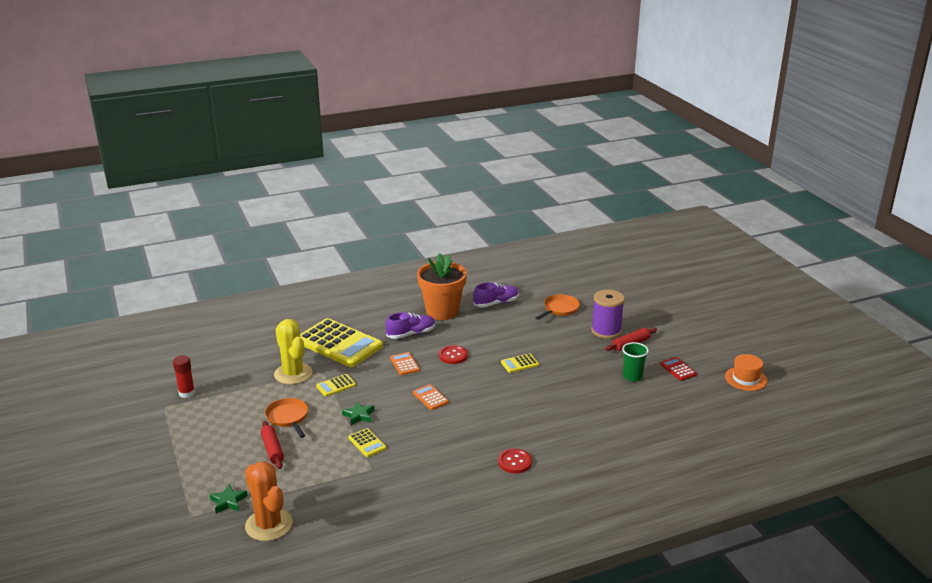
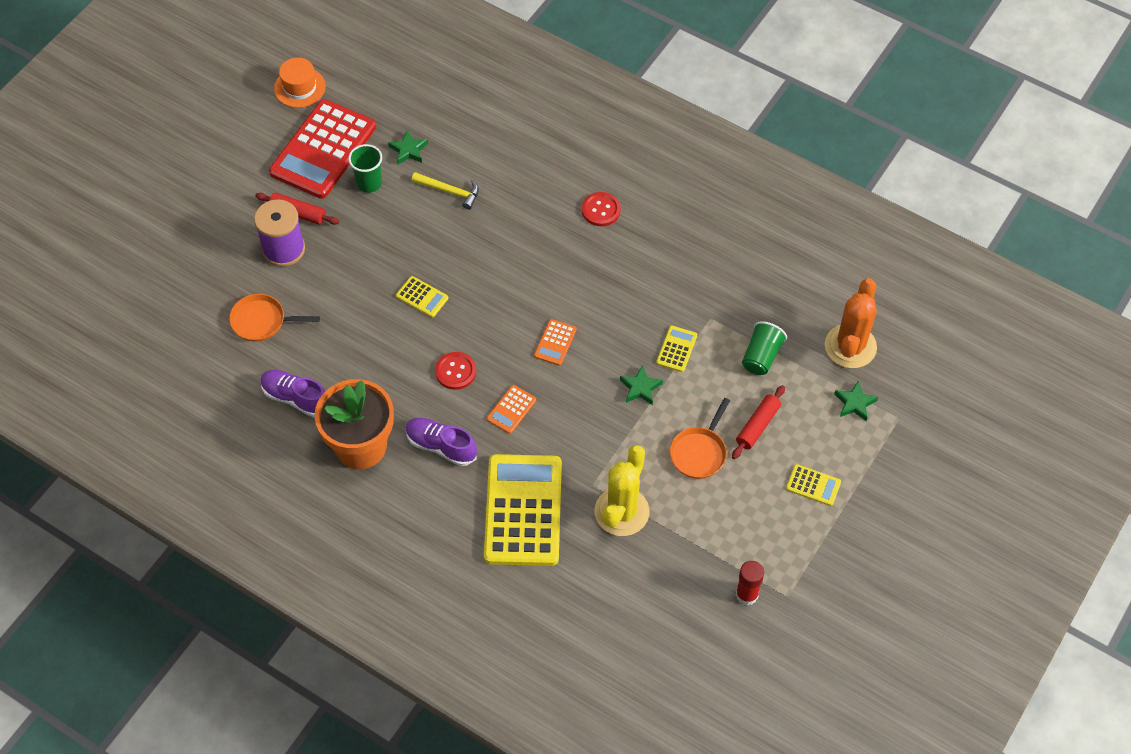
camera: 125 degrees left, 30 degrees up
yellow calculator [316,374,356,397] -> yellow calculator moved to [786,464,841,506]
red calculator [660,357,697,381] -> red calculator [269,99,376,199], size x2.39
none -> green star [388,130,428,164]
none -> yellow hammer [412,172,479,210]
none -> green cup [742,321,787,375]

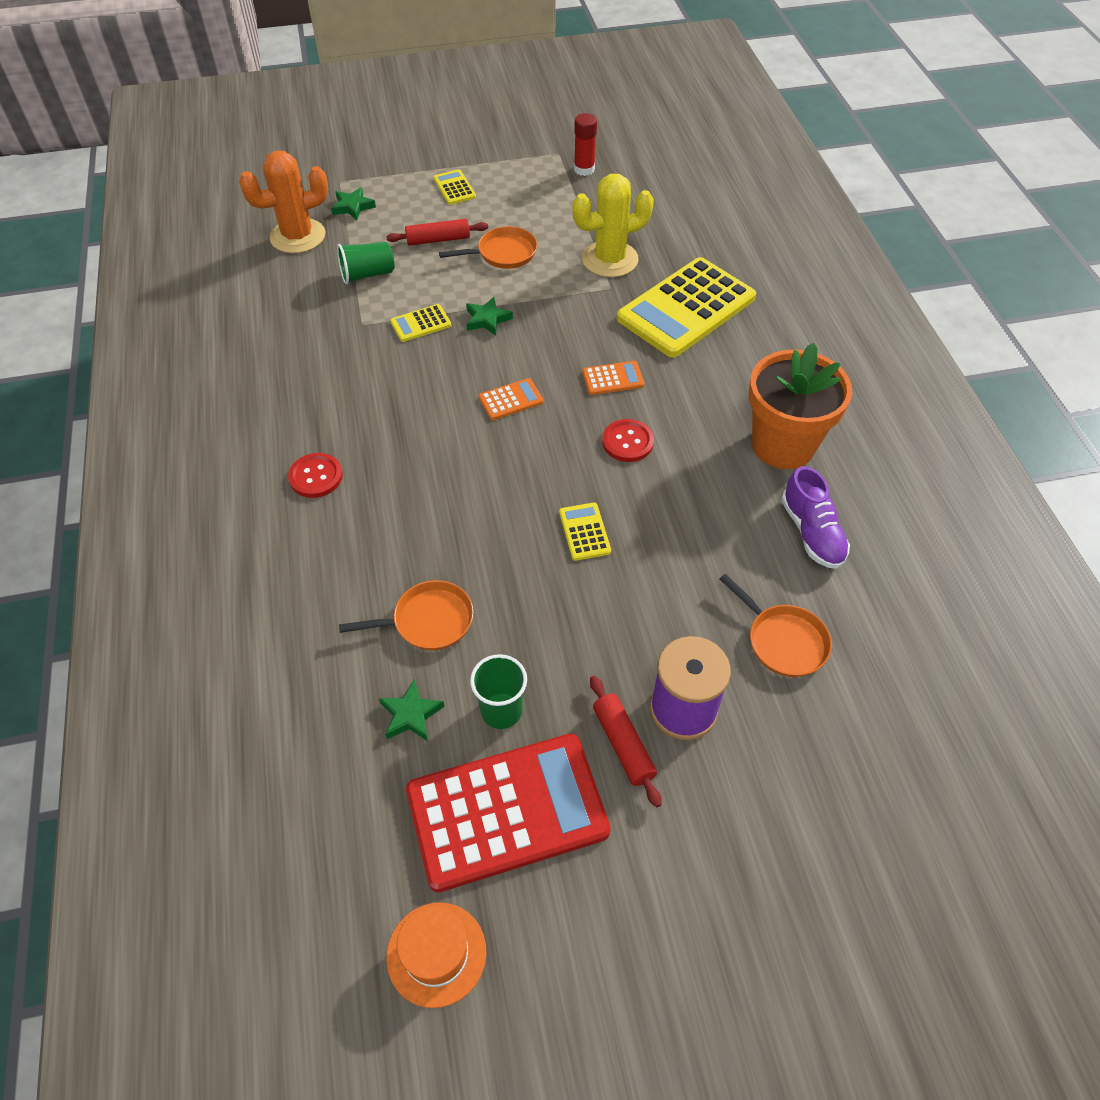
camera: 135 degrees left, 5 degrees down
purple shoe [406,418,477,466] -> none
yellow hammer [412,172,479,210] -> orange pan [339,580,474,651]

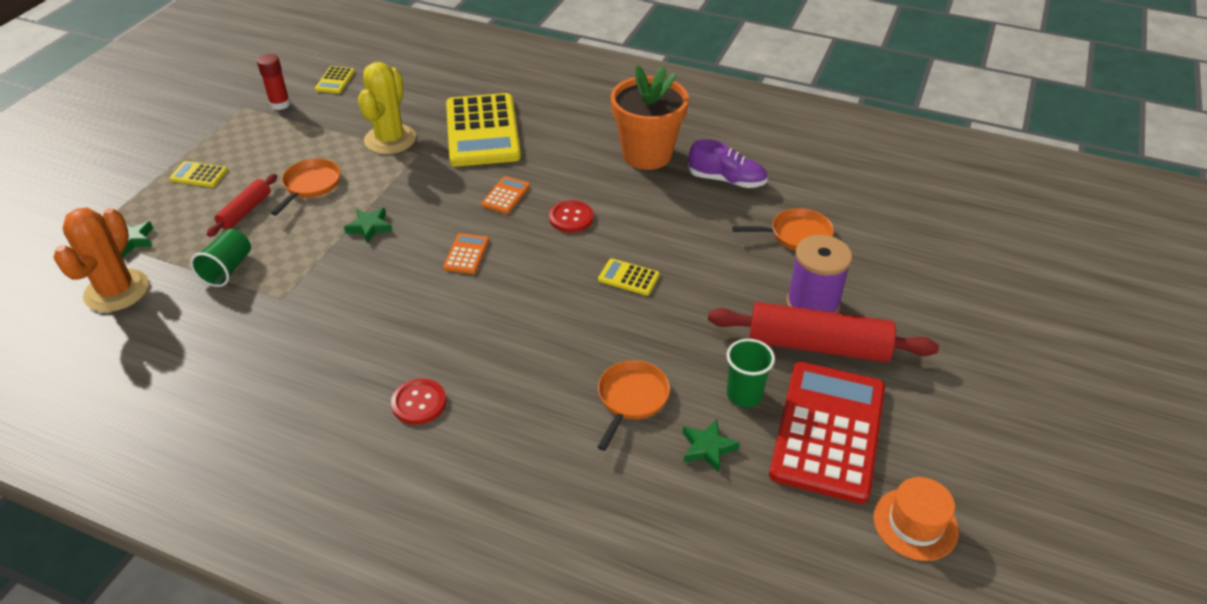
camera: 55 degrees left, 10 degrees down
yellow calculator [390,304,451,342] -> yellow calculator moved to [315,66,355,94]
red rolling pin [590,676,662,807] -> red rolling pin [708,302,939,363], size x1.88

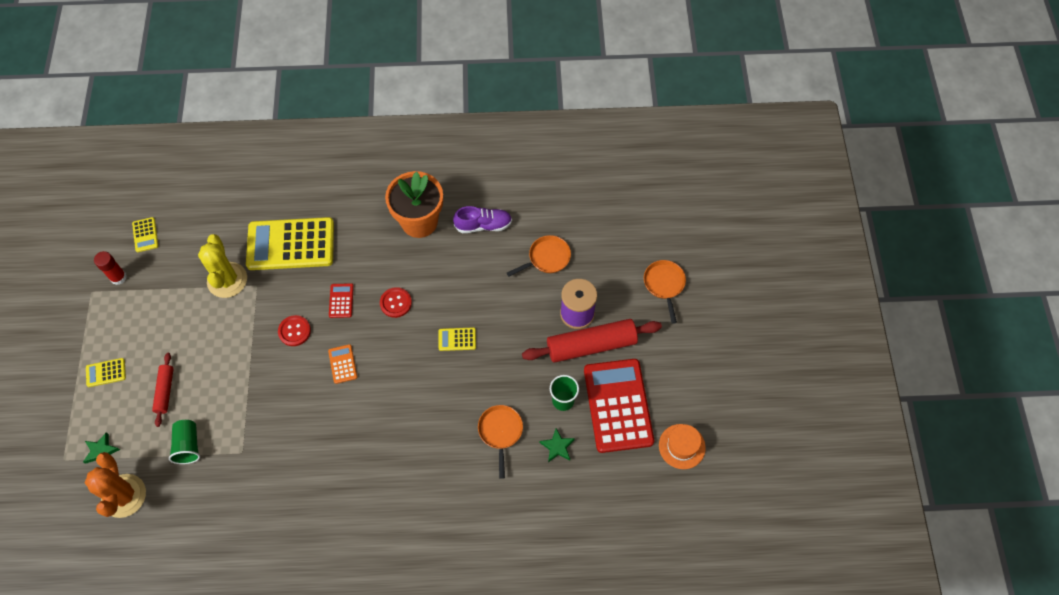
camera: 25 degrees left, 20 degrees up
orange pan [271,159,341,216] -> orange pan moved to [644,260,686,324]
green star [344,208,392,243] -> none
red button [391,379,446,425] -> red button moved to [278,315,311,346]
yellow calculator [446,93,521,167] -> yellow calculator turned 120 degrees clockwise [246,217,334,270]
orange calculator [481,176,530,214] -> red calculator [329,283,354,318]

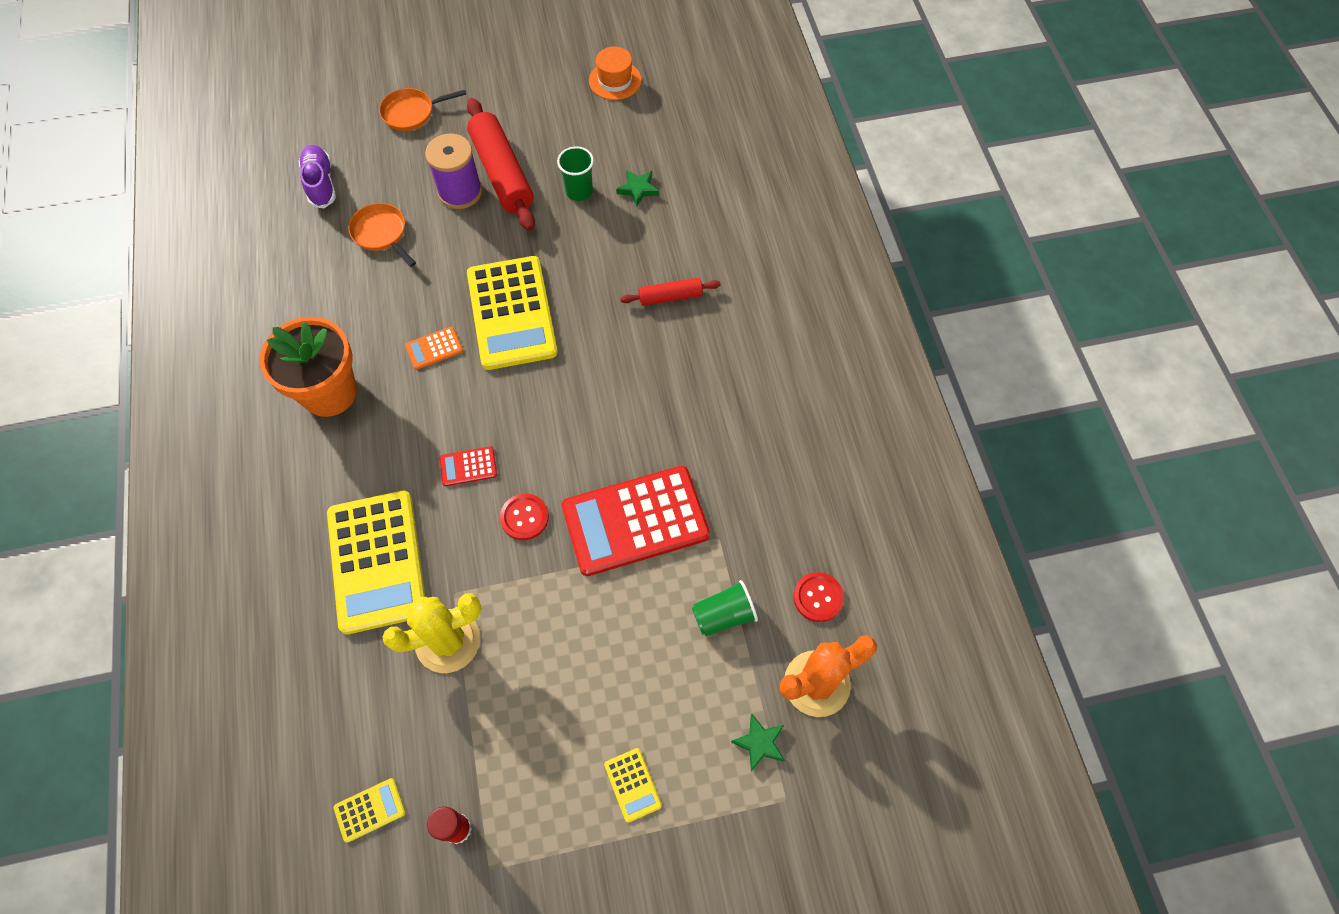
camera: 100 degrees left, 0 degrees up
red rolling pin [152,353,174,427] -> red rolling pin moved to [620,278,721,306]
orange calculator [328,344,358,384] -> orange calculator moved to [405,327,463,370]
red button [380,287,412,318] -> red button moved to [793,572,844,622]
yellow calculator [439,327,476,351] -> yellow calculator [467,256,558,370], size x2.39
purple shoe [453,206,512,233] -> purple shoe moved to [299,145,336,208]
orange pan [478,405,523,479] -> none
red calculator [584,359,654,453] -> red calculator moved to [562,466,710,576]

